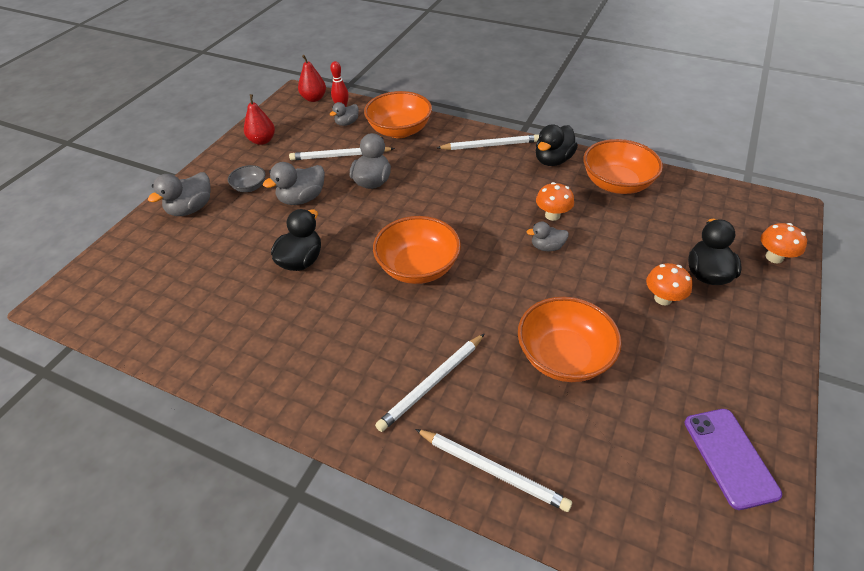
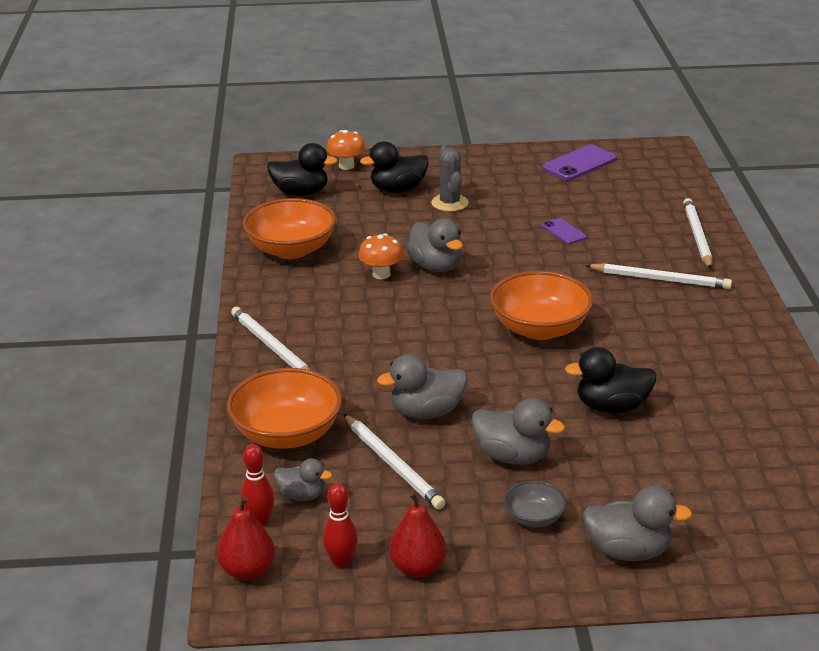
camera: 120 degrees left, 15 degrees down
orange bowl [518,297,622,382] -> purple phone [542,218,586,244]
grey duck [526,222,569,251] -> grey duck [406,218,463,272], size x1.63
black duck [536,125,578,166] -> black duck moved to [267,143,338,196]
orange mushroom [646,263,693,305] -> grey cactus [431,145,468,212]
none -> red bowling pin [323,483,358,568]

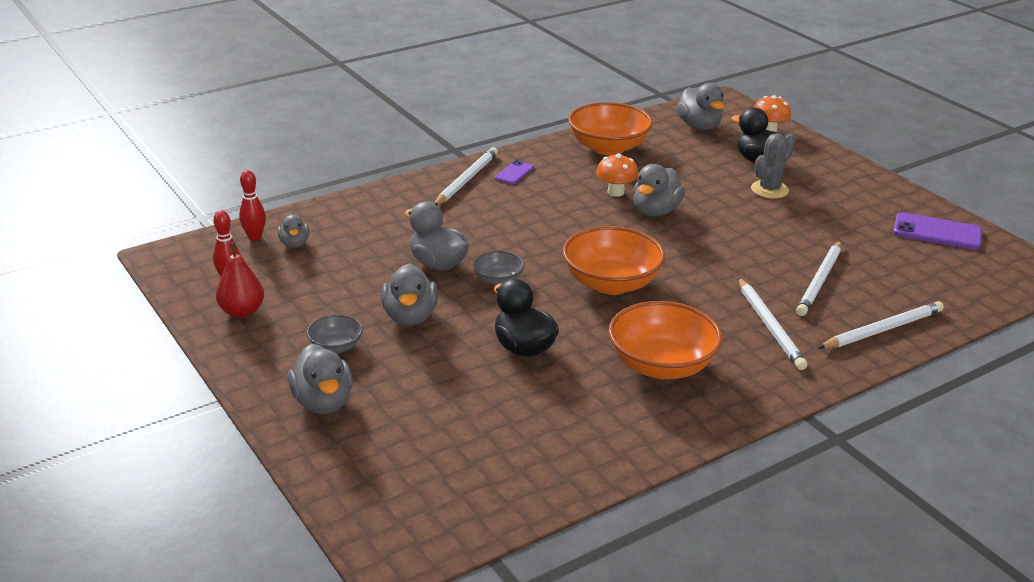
camera: 60 degrees right, 0 degrees up
red pear [217,496,275,580] -> none
orange bowl [227,368,342,449] -> orange bowl moved to [608,301,722,379]
black duck [267,143,338,196] -> grey duck [676,83,724,130]
white pencil [344,414,445,510] -> white pencil moved to [796,241,841,316]
purple phone [542,218,586,244] -> purple phone moved to [495,160,534,184]
none -> grey bowl [473,251,524,285]

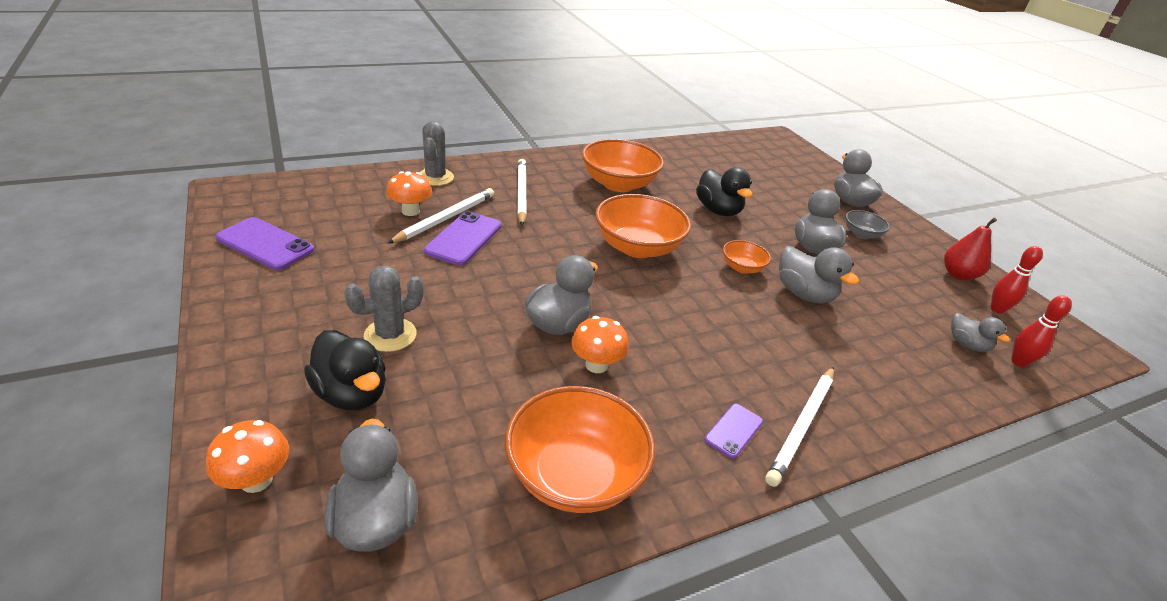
camera: 175 degrees left, 5 degrees up
grey duck [277,214,309,248] -> grey duck turned 150 degrees clockwise [951,313,1010,352]
grey bowl [473,251,524,285] -> orange bowl [723,240,771,274]
white pencil [818,301,944,349] -> grey cactus [420,121,454,186]
none -> orange mushroom [386,171,432,216]
none -> purple phone [424,211,501,265]

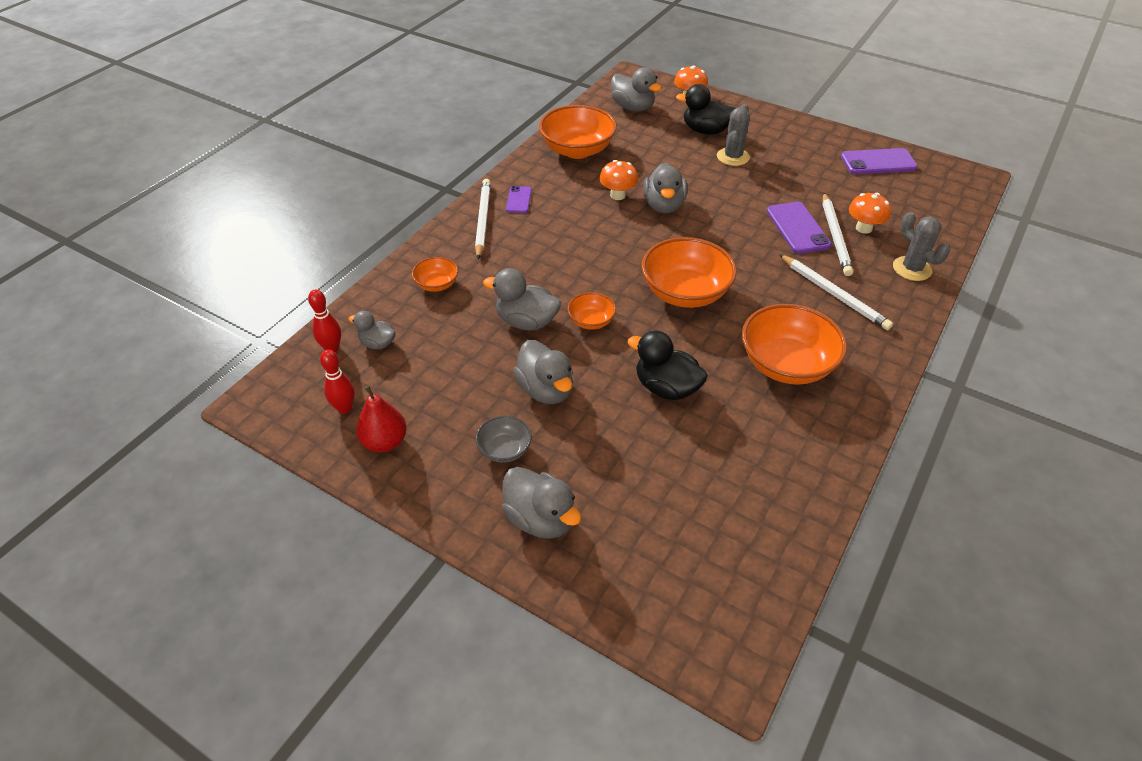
camera: 150 degrees right, 10 degrees up
none -> orange bowl [412,257,458,292]

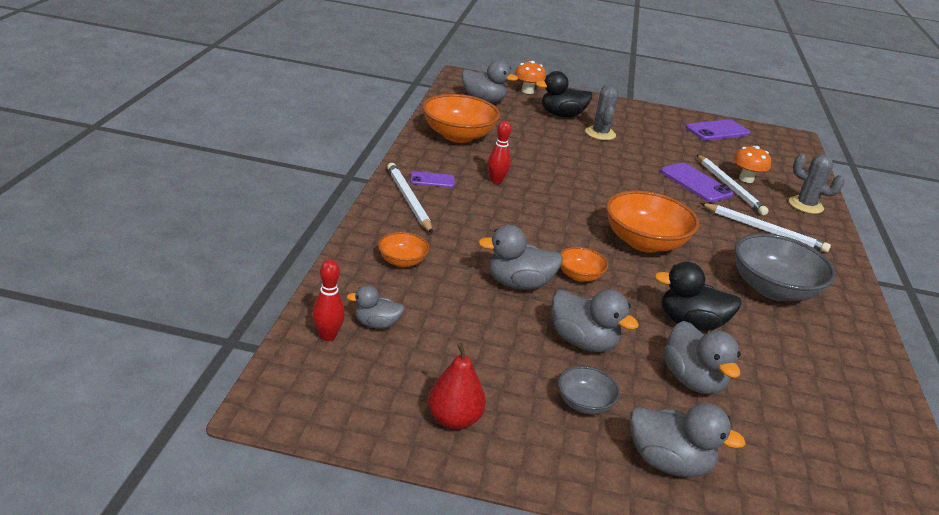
camera: 25 degrees left, 15 degrees down
red bowling pin [320,349,355,414] -> red bowling pin moved to [488,121,511,184]
purple phone [506,186,532,213] -> purple phone turned 75 degrees counterclockwise [410,171,455,188]
orange mushroom [599,160,638,200] -> none
grey duck [643,162,688,213] -> grey duck moved to [663,321,741,394]
orange bowl [742,304,847,385] -> grey bowl [735,233,836,301]

